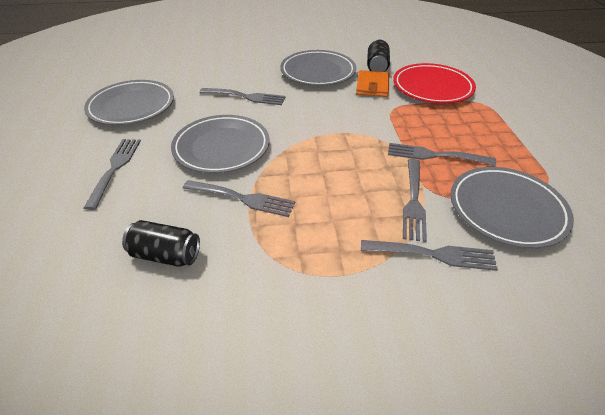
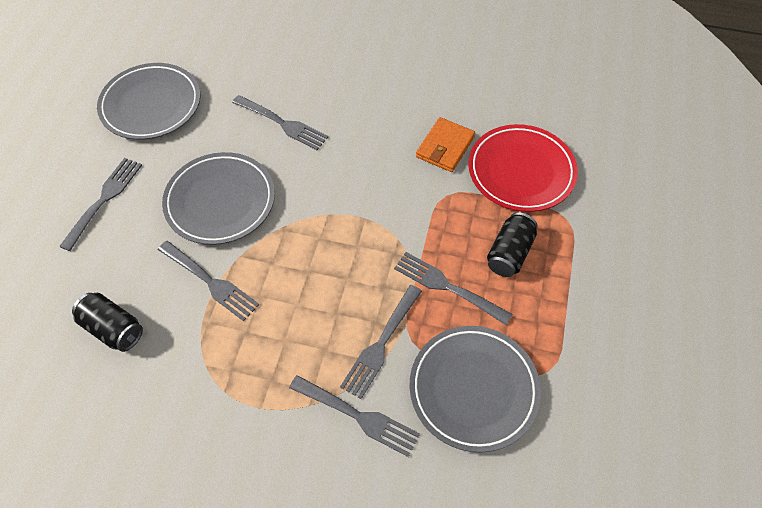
camera: 20 degrees right, 15 degrees up
grey plate [280,50,356,86] -> none
black can [367,39,390,72] -> black can moved to [487,212,537,277]

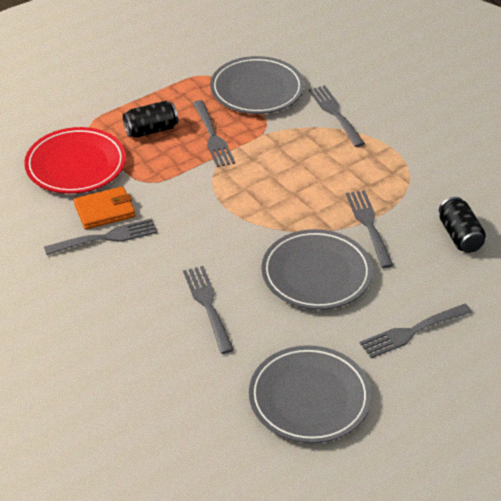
camera: 140 degrees left, 15 degrees down
grey fork [340,285,422,399] -> grey fork moved to [44,218,158,255]

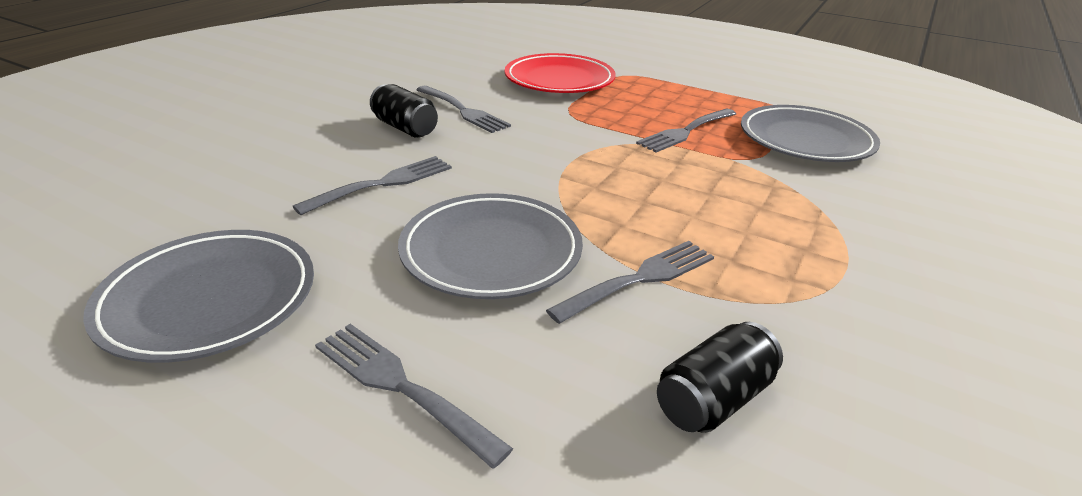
camera: 65 degrees right, 10 degrees down
orange wallet [74,186,135,230] -> none
black can [123,101,178,137] -> black can moved to [370,84,438,138]
grey fork [309,85,365,147] -> none

